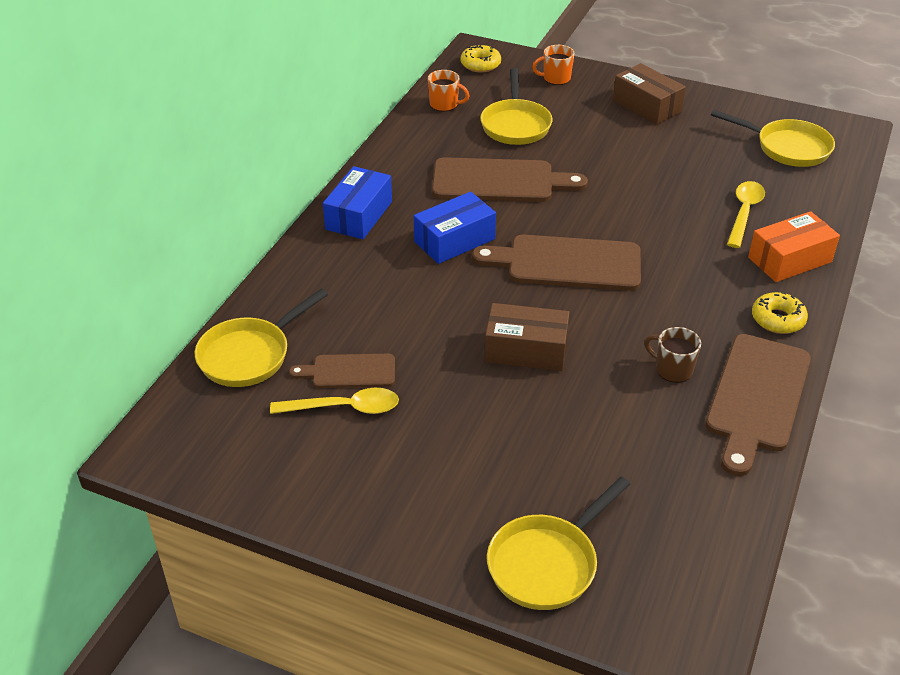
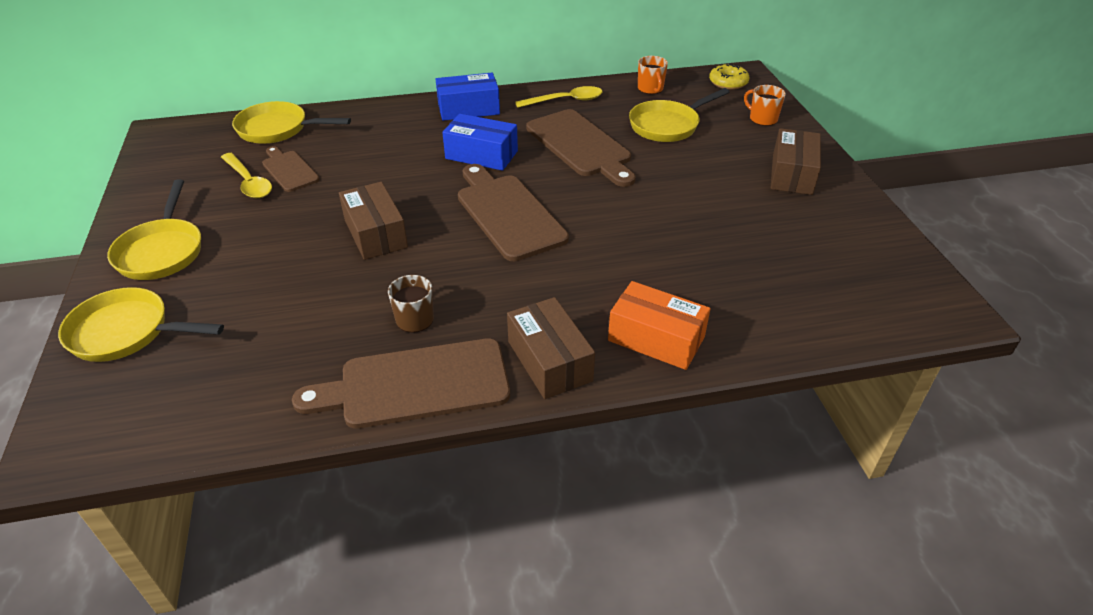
camera: 55 degrees right, 0 degrees up
yellow pan [711,110,835,167] -> yellow pan moved to [107,179,201,280]
yellow spoon [727,181,765,248] -> yellow spoon moved to [515,86,602,108]
yellow donut [752,292,808,334] -> brown box [507,297,595,399]

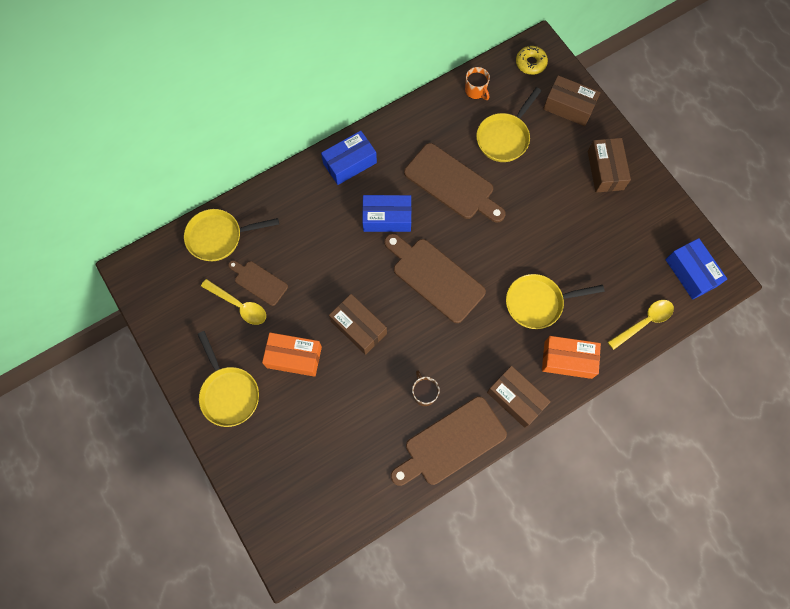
camera: 20 degrees left, 30 degrees up
yellow pan [58,287,224,362] -> yellow pan moved to [506,274,605,329]
yellow spoon [515,86,602,108] -> yellow spoon moved to [608,300,674,350]
orange mug [744,85,786,126] -> brown box [543,75,601,126]
none -> orange box [262,332,322,377]
none -> blue box [665,238,727,300]

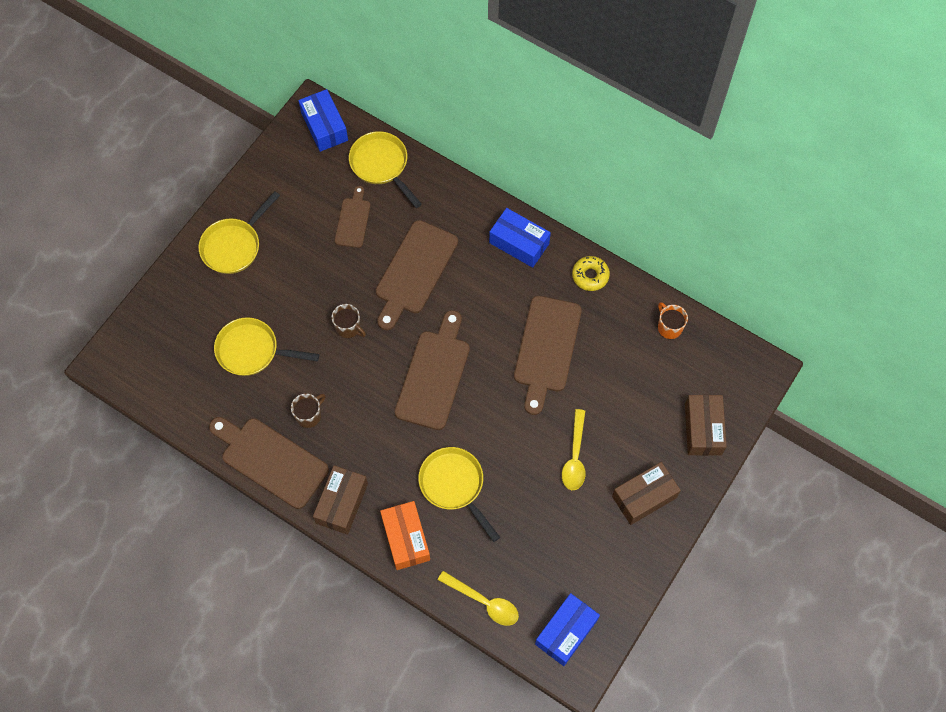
camera: 65 degrees right, 5 degrees down
yellow spoon [201,279,266,325] -> yellow spoon moved to [562,409,585,490]
orange box [262,332,322,377] -> none
brown box [329,294,387,355] -> brown mug [332,304,366,338]
blue box [362,195,412,232] -> blue box moved to [298,89,348,152]
orange mug [465,67,490,100] -> orange mug turned 120 degrees clockwise [658,302,688,339]
yellow pan [476,87,541,162] -> yellow pan moved to [214,317,319,376]
yellow donut [516,46,548,75] -> yellow donut moved to [572,256,610,291]
none -> brown cutting board [376,220,458,330]

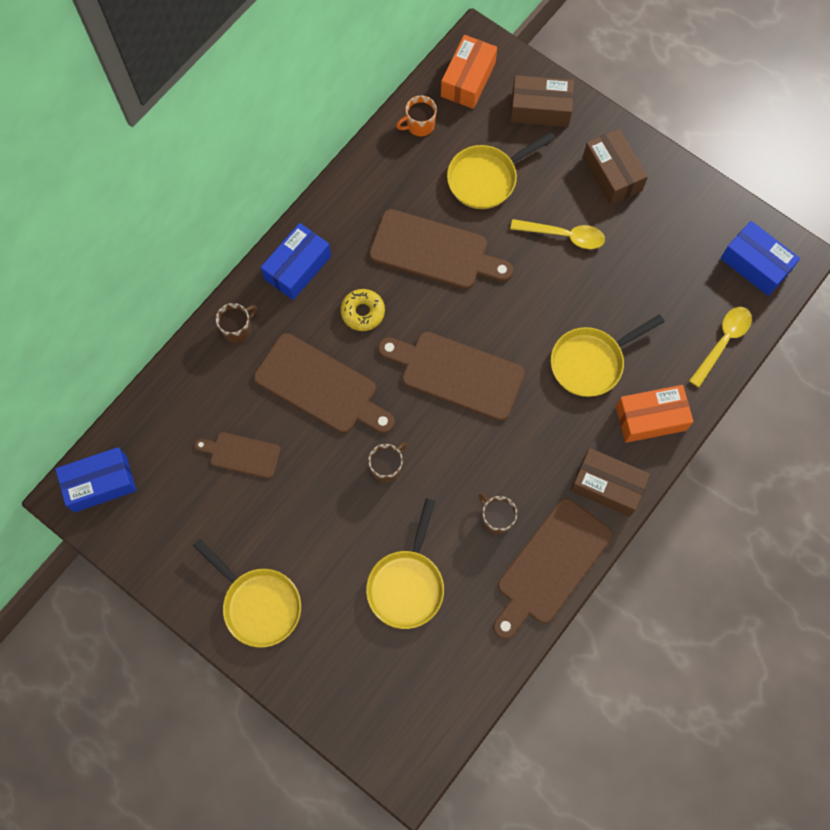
camera: 85 degrees left, 5 degrees up
yellow pan [349,131,422,208] -> yellow pan moved to [447,132,555,209]
yellow donut [572,256,610,291] -> yellow donut moved to [341,289,385,331]
none -> brown mug [216,303,257,343]
none -> orange box [441,35,497,109]

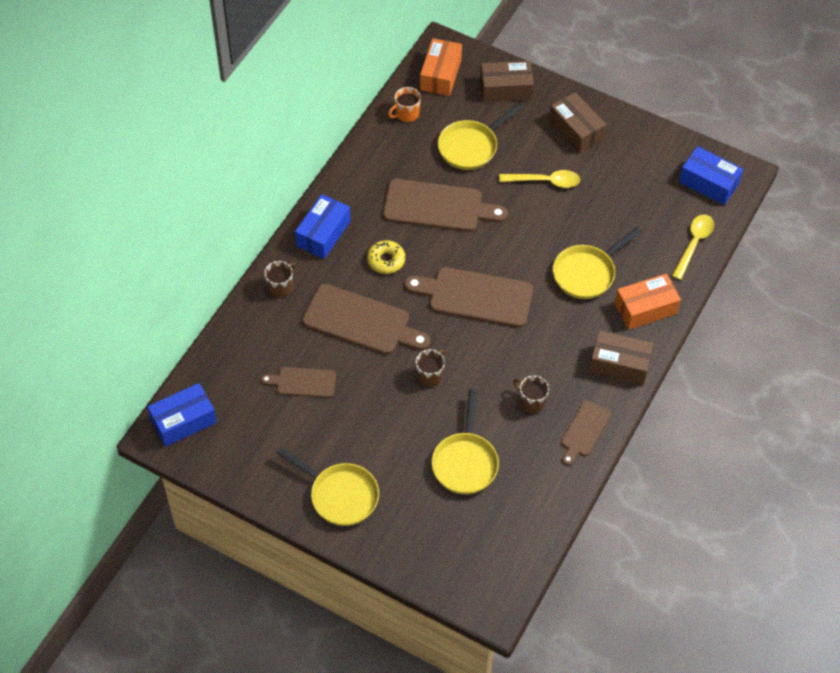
camera: 10 degrees left, 15 degrees down
brown cutting board [493,498,613,639] -> brown cutting board [561,400,611,466], size x0.56

